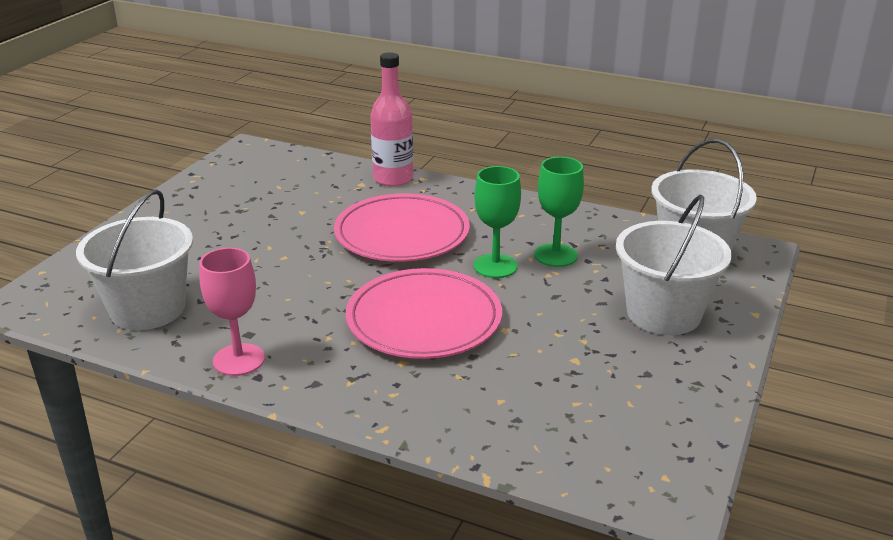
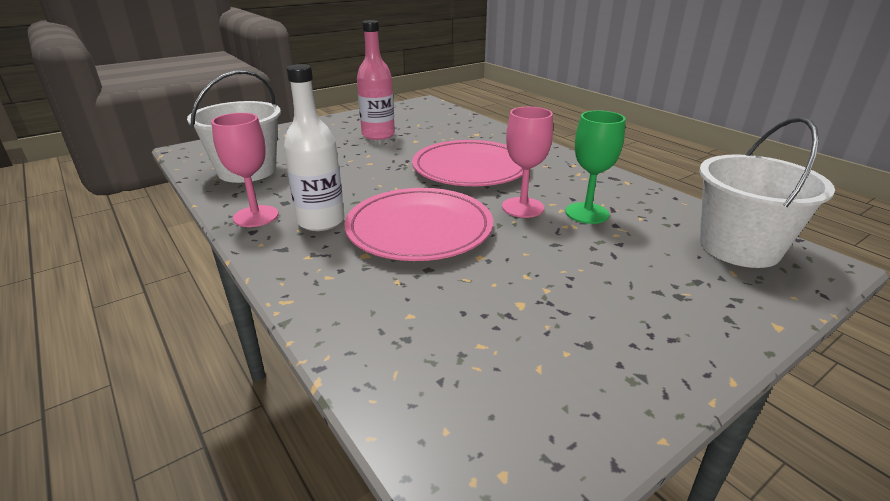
camera: 30 degrees right, 0 degrees up
pink bottle [370,52,413,186] -> pink bottle moved to [357,20,395,140]
green goblet [473,166,521,278] -> pink goblet [502,107,553,218]
white bucket [616,195,732,335] -> none
none -> white bottle [284,64,344,231]

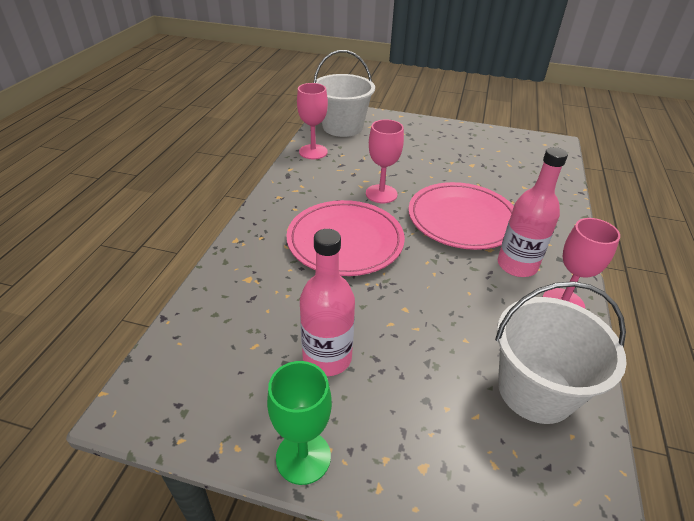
camera: 130 degrees left, 10 degrees up
white bottle [284,64,344,231] -> pink bottle [498,147,568,277]
green goblet [565,110,626,224] -> green goblet moved to [267,361,332,485]
none -> pink goblet [297,83,328,159]

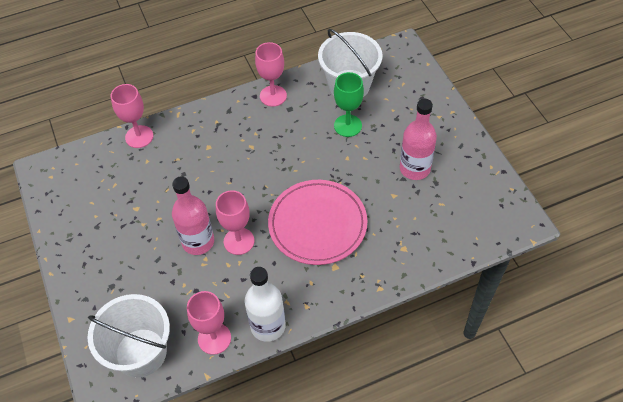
camera: 125 degrees left, 15 degrees up
green goblet [267,361,332,485] -> green goblet moved to [334,72,364,137]
pink plate [408,182,514,250] -> none
pink bottle [498,147,568,277] -> pink bottle moved to [172,176,214,255]
none -> pink goblet [111,84,153,148]
none -> white bottle [244,267,286,342]

